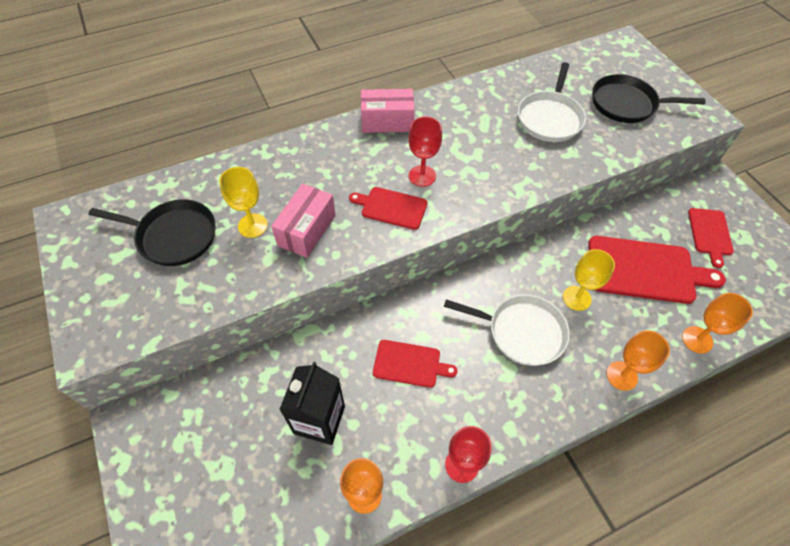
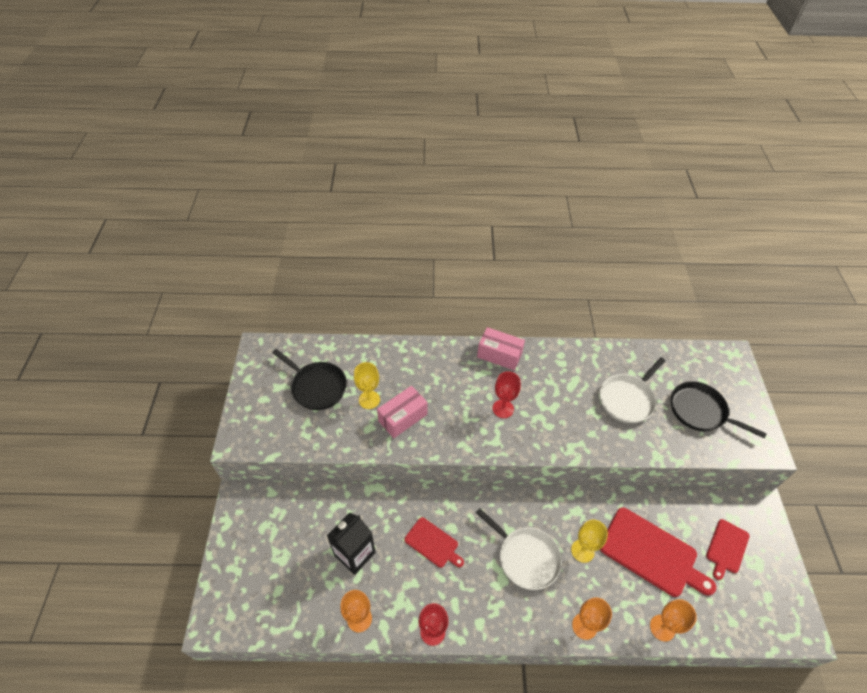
camera: 25 degrees right, 5 degrees down
red cutting board [349,187,427,230] -> none

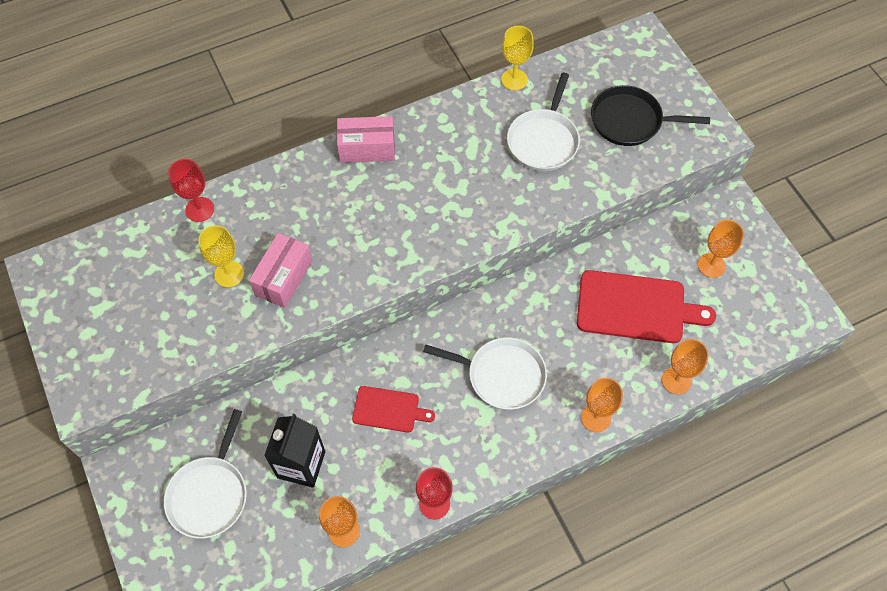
camera: 25 degrees left, 10 degrees up
black pan [272,349,347,410] -> none
red goblet [493,371,521,418] -> red goblet moved to [168,159,214,222]
yellow goblet [571,520,608,563] -> yellow goblet moved to [501,26,534,90]
red cutting board [706,519,750,580] -> orange goblet [698,220,744,278]
none -> white pan [164,409,247,539]

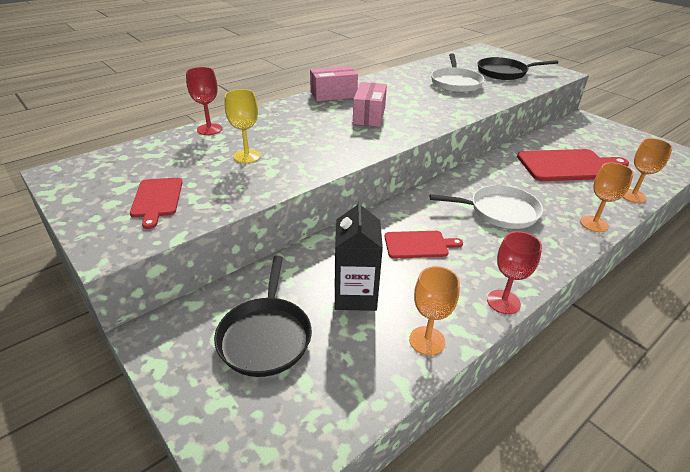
camera: 15 degrees left, 25 degrees down
white pan [164,409,247,539] -> black pan [214,256,312,377]
pink box [249,233,312,308] -> pink box moved to [353,82,387,127]
yellow goblet [501,26,534,90] -> none
orange goblet [698,220,744,278] -> none
none -> red cutting board [130,178,183,229]

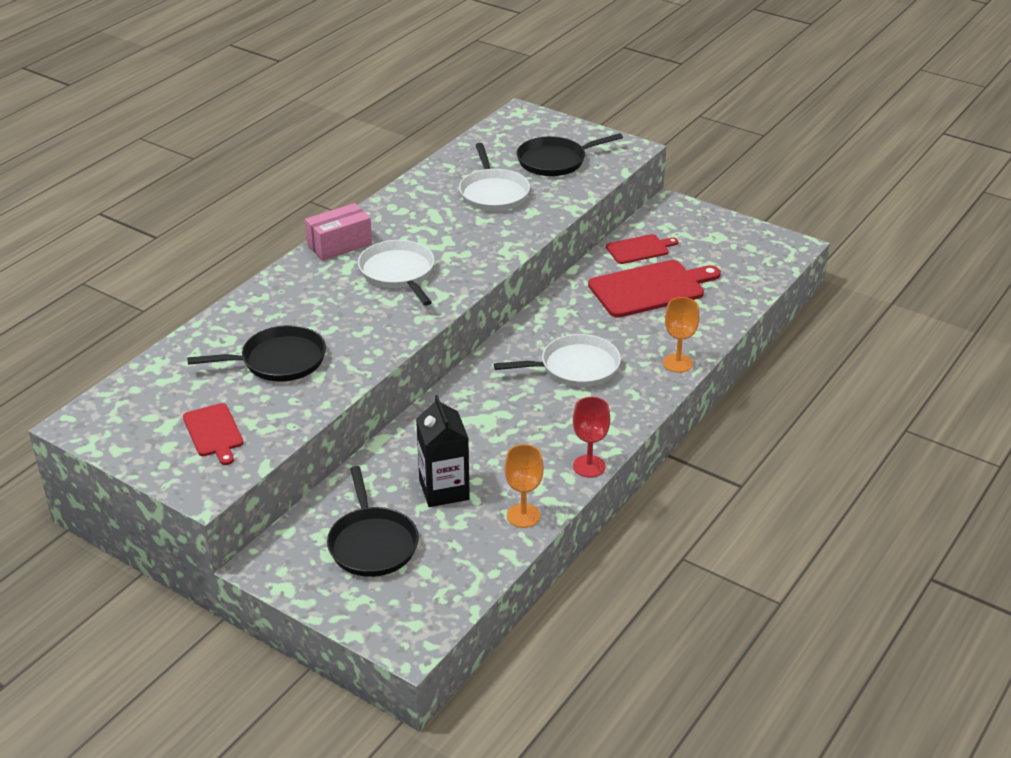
camera: 15 degrees left, 0 degrees up
red goblet [186,67,222,135] -> none
yellow goblet [225,89,261,163] -> black pan [187,325,326,381]
pink box [353,82,387,127] -> white pan [358,240,435,306]
red cutting board [385,231,463,259] -> red cutting board moved to [606,234,678,264]
orange goblet [622,138,673,203] -> none

